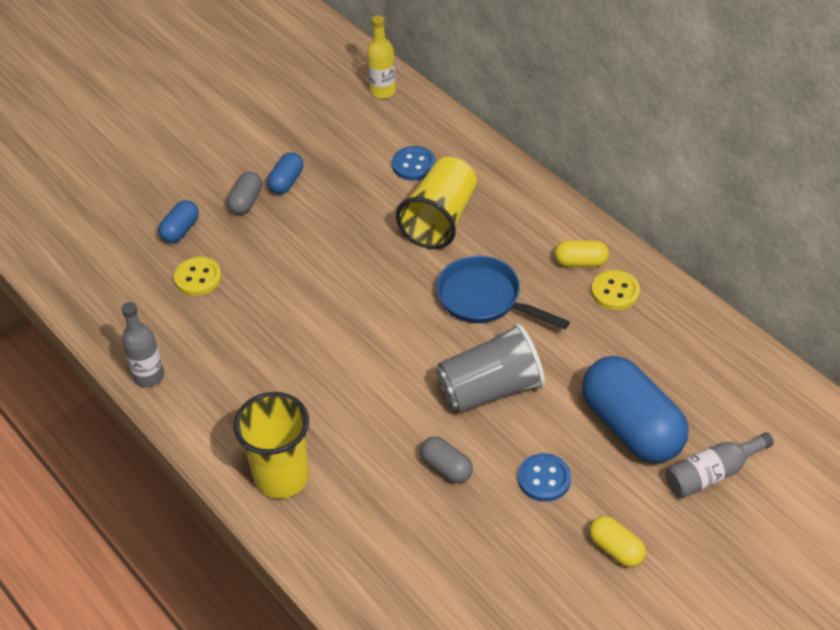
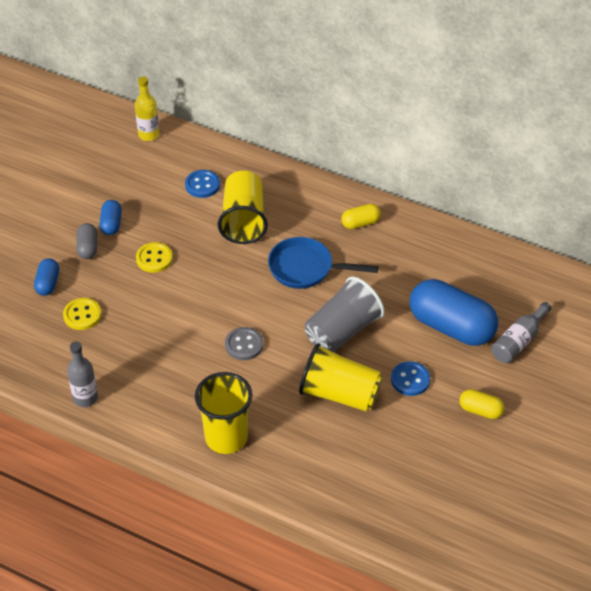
camera: 25 degrees left, 0 degrees up
grey capsule [420,436,473,483] -> yellow cup [299,343,383,412]
yellow button [591,270,640,310] -> yellow button moved to [136,242,173,273]
none -> grey button [225,327,263,360]

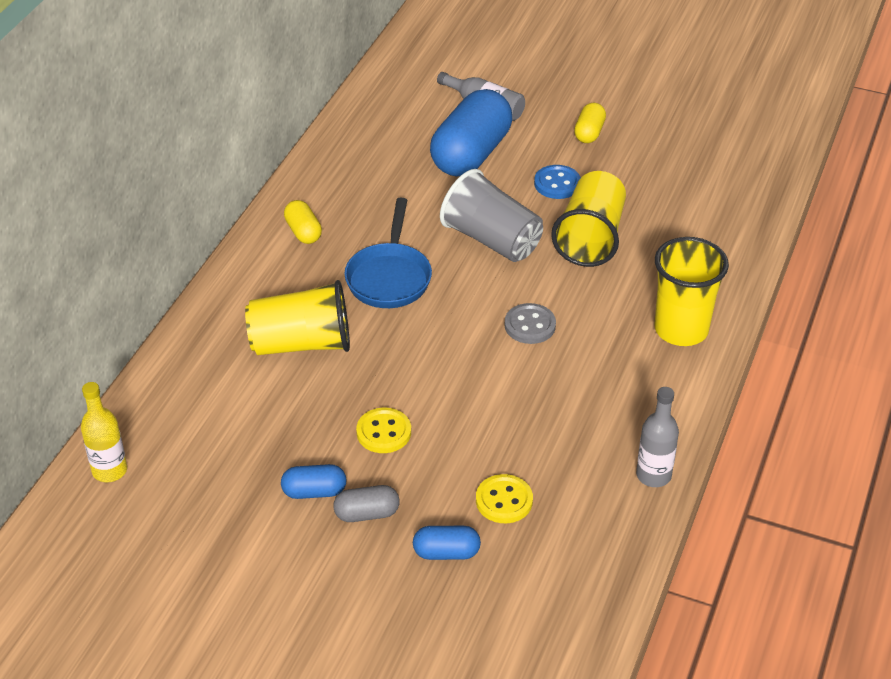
camera: 95 degrees left, 5 degrees down
blue button [185,170,220,198] -> none

